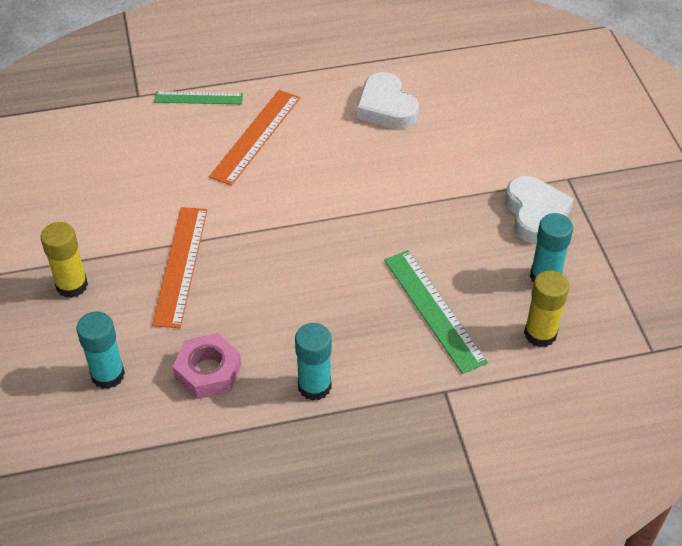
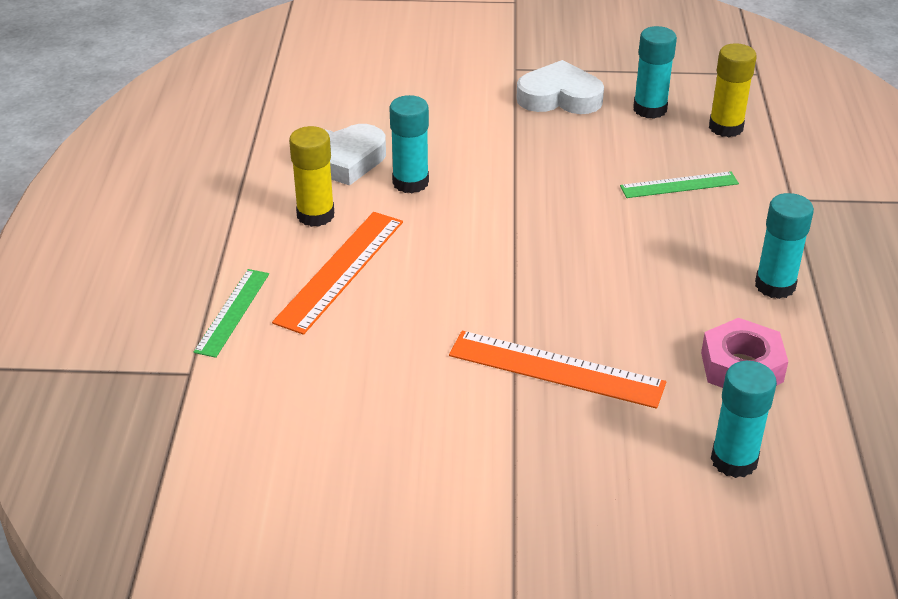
camera: 75 degrees left, 10 degrees down
yellow glue stick [41,222,88,298] -> yellow glue stick moved to [289,126,334,227]
orange ruler [209,90,300,186] -> orange ruler turned 75 degrees clockwise [272,212,403,335]
green ruler [384,250,488,374] -> green ruler [620,171,739,198], size x0.65
none -> turquoise glue stick [389,95,429,193]

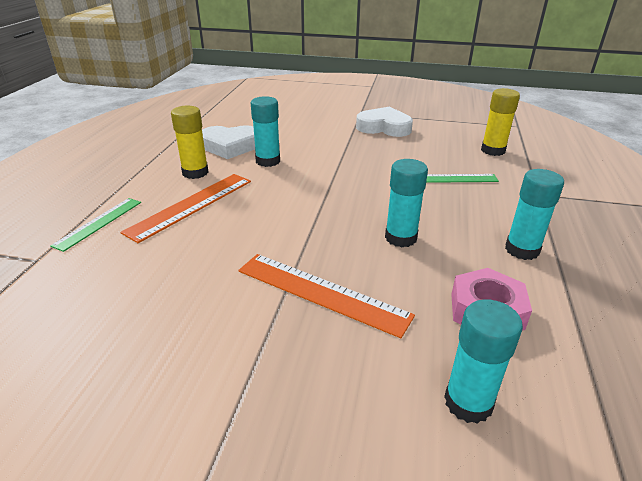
camera: 10 degrees right, 5 degrees down
turquoise glue stick [633,26,677,119] -> turquoise glue stick moved to [385,159,428,247]

